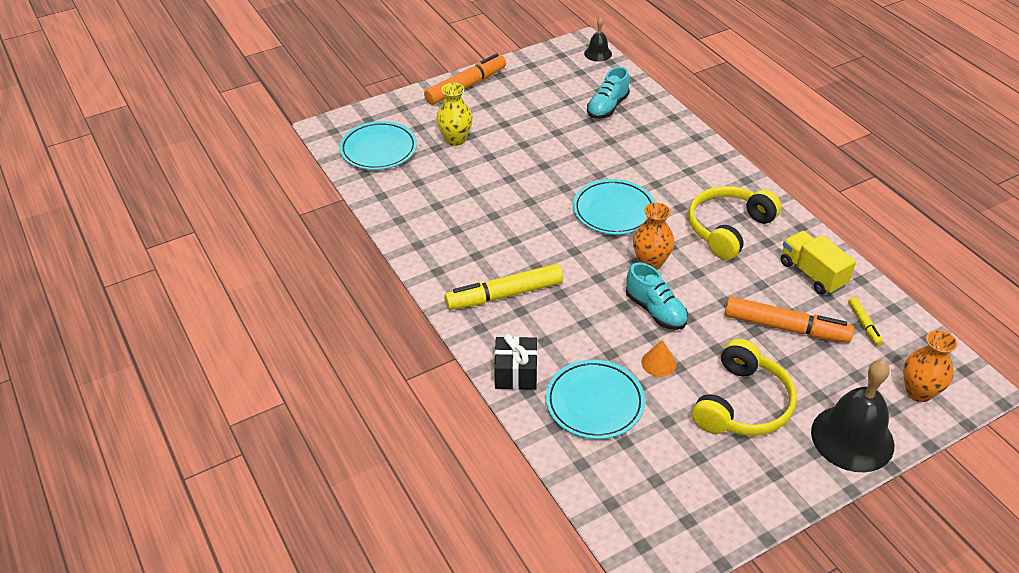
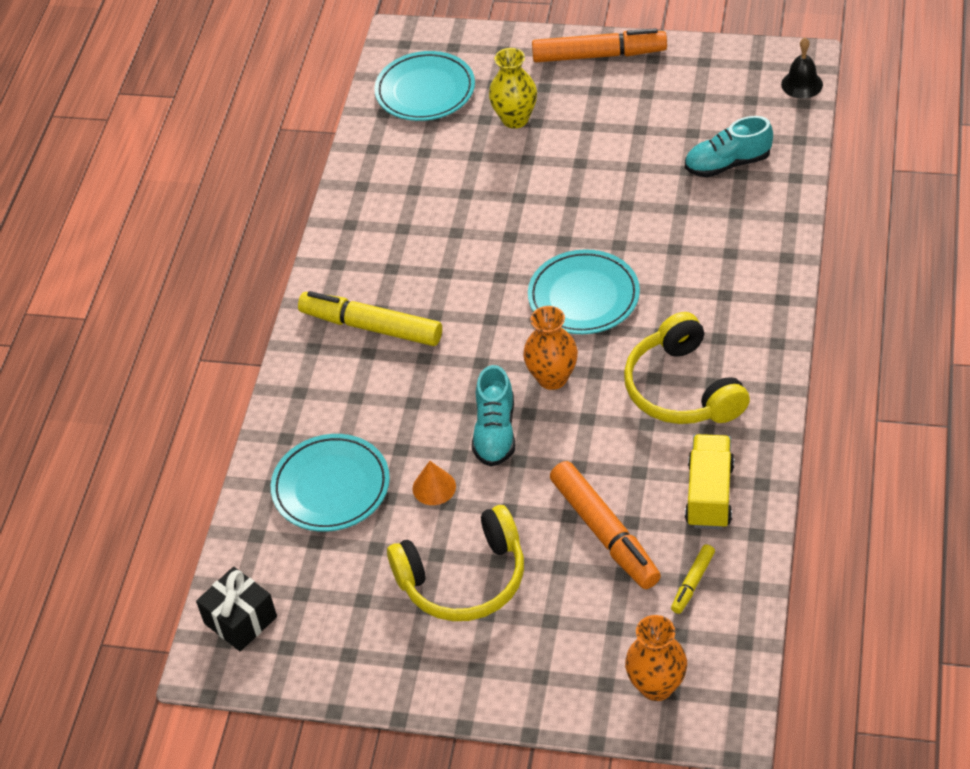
camera: 45 degrees right, 5 degrees up
black gift [494,334,537,390] -> black gift moved to [196,567,277,651]
yellow headphones [688,186,781,260] -> yellow headphones turned 105 degrees counterclockwise [624,312,750,424]
black bell [811,360,894,472] -> none

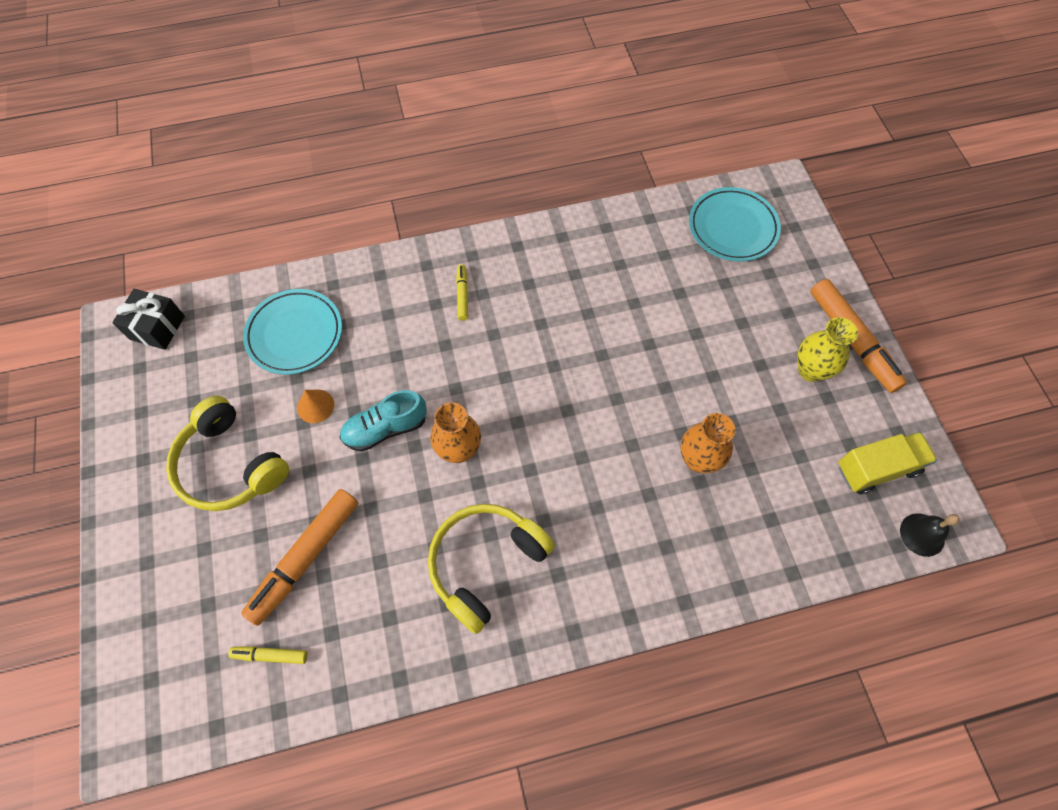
camera: 60 degrees right, 15 degrees up
yellow marker [298,291,442,346] -> yellow marker [456,264,468,321], size x0.48
yellow vase [489,48,537,129] -> yellow vase moved to [797,317,858,382]
turquoise plate [528,249,640,334] -> none
orange vase [625,615,687,701] -> orange vase moved to [681,413,736,473]
turquoise shoe [685,116,773,177] -> none
yellow truck [685,434,735,529] -> yellow truck moved to [838,432,937,494]

